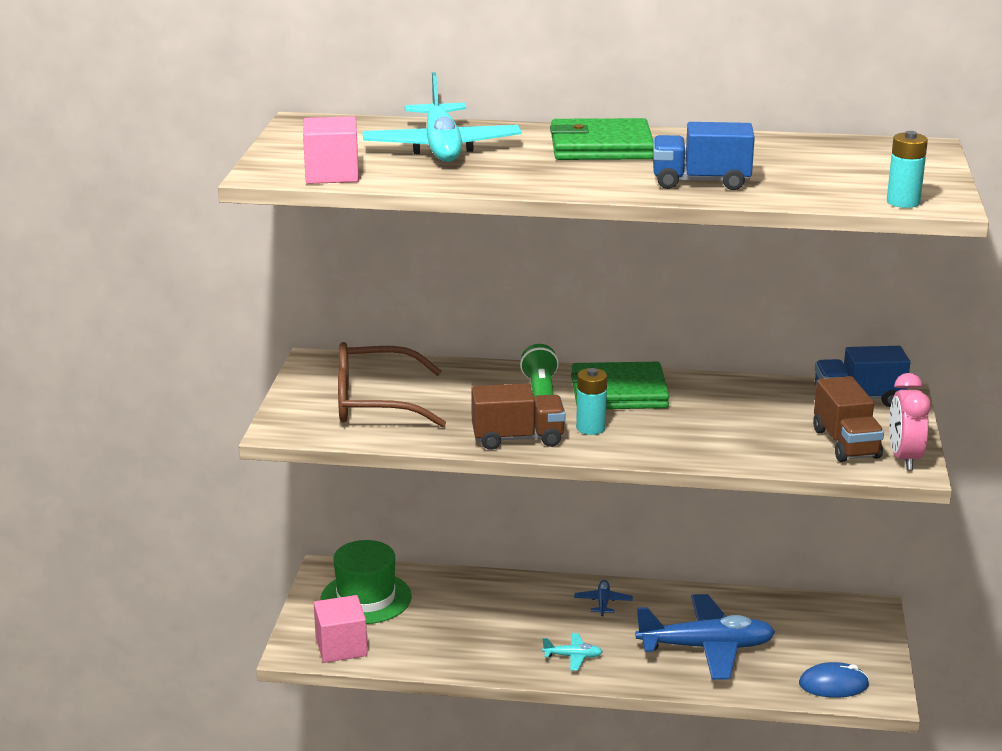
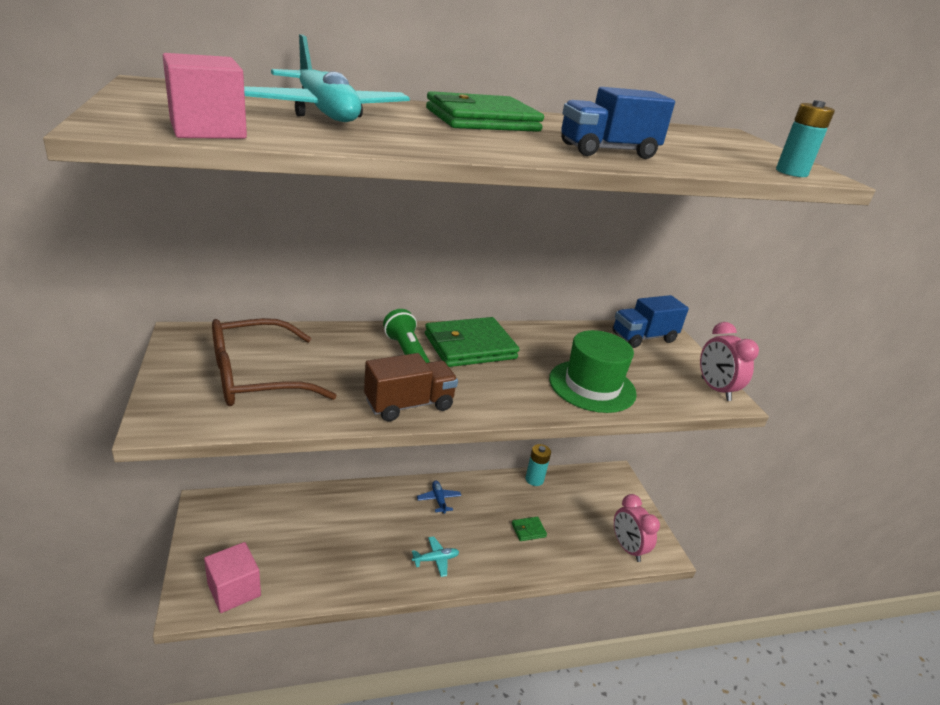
camera: 25 degrees left, 5 degrees up
green hat [321,540,412,624] -> green hat moved to [549,330,637,413]
turquoise battery [576,368,607,435] -> turquoise battery moved to [525,444,551,486]
blue plane [635,594,775,680] -> green wallet [512,517,547,541]
blue mouse [799,662,869,698] -> pink clock [614,494,660,562]
brown truck [813,376,884,462] -> none

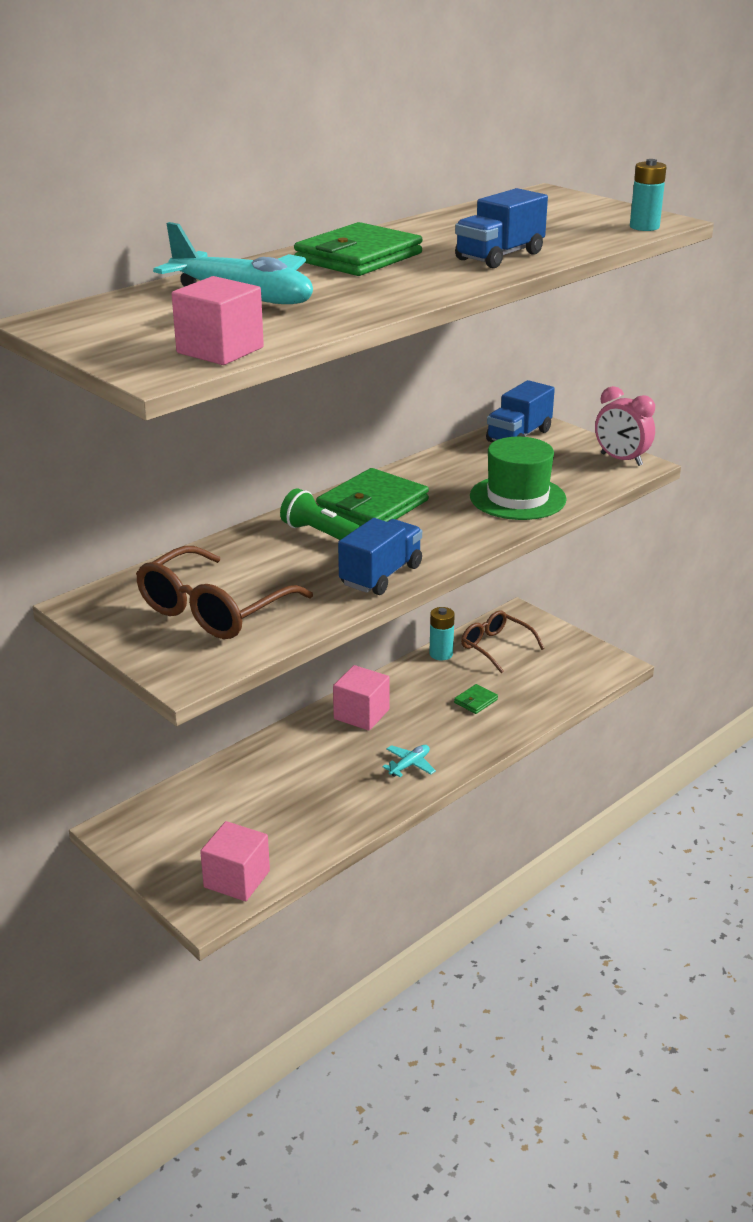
camera: 25 degrees left, 0 degrees up
brown truck [364,353,458,421] -> blue truck [338,518,422,595]
blue plane [417,480,462,514] -> pink cube [333,665,390,731]
pink clock [614,494,660,562] -> none
none -> brown glasses [461,611,545,673]

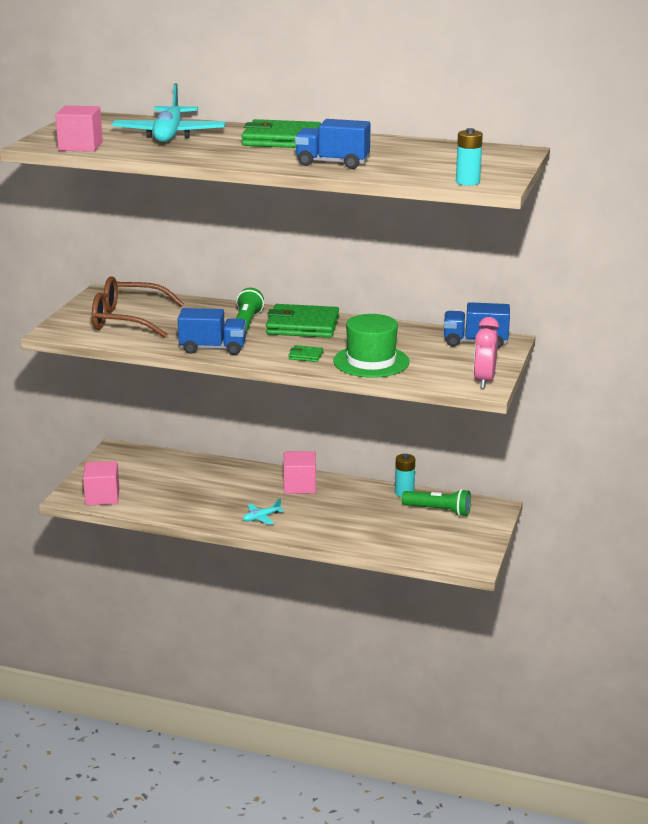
camera: 60 degrees right, 5 degrees down
turquoise plane [382,745,436,777] -> turquoise plane turned 135 degrees clockwise [243,498,284,525]
green wallet [454,684,498,714] -> green wallet moved to [288,345,323,362]
brown glasses [461,611,545,673] -> green flashlight [402,489,471,517]

